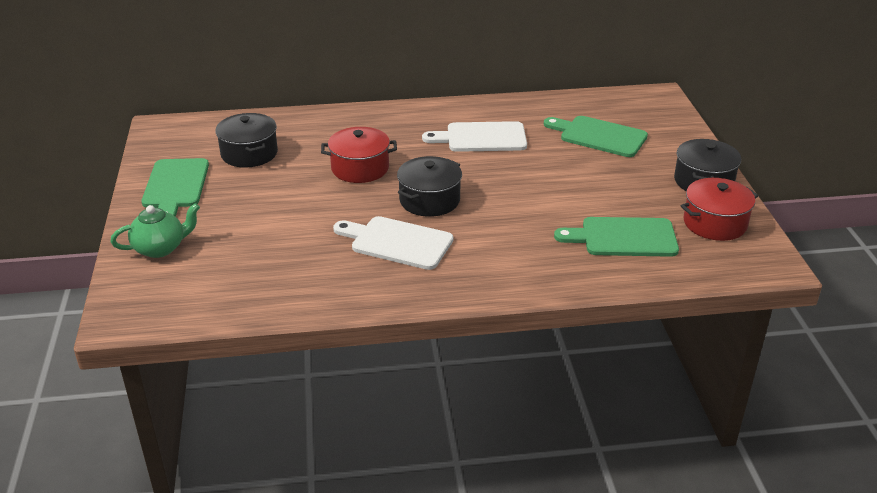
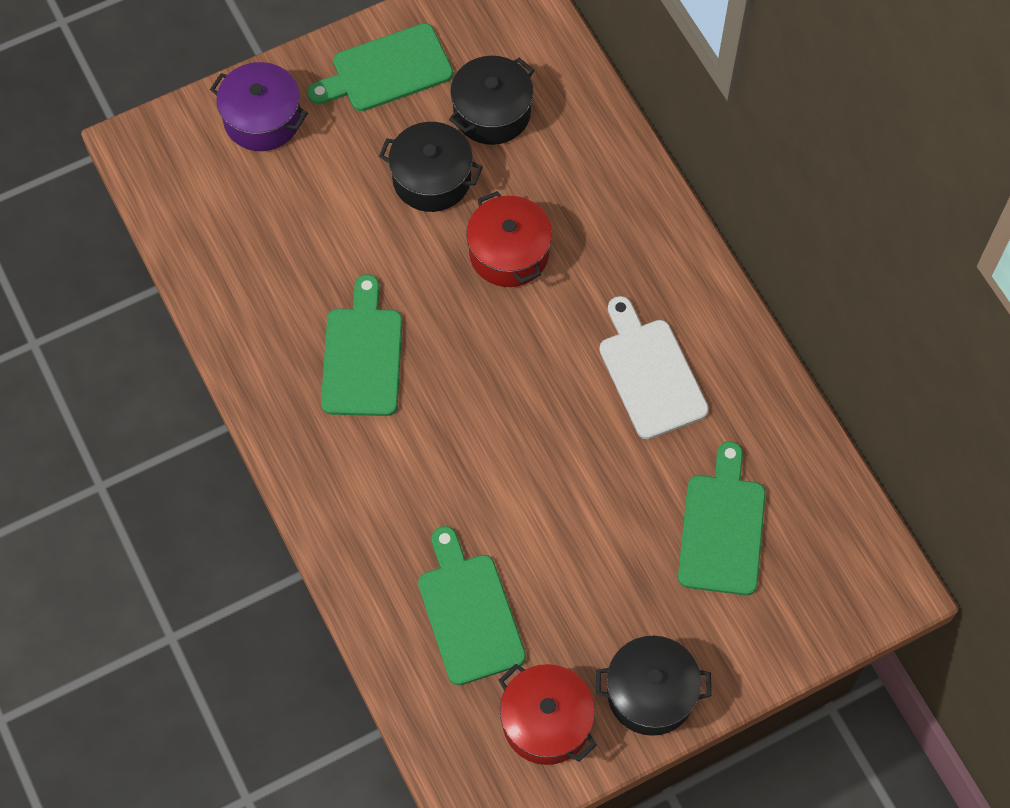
camera: 70 degrees right, 30 degrees up
green teapot [110,203,200,258] -> purple pot [210,62,308,151]
white cutting board [333,216,453,270] -> green cutting board [321,274,402,416]
black pot [397,156,462,217] -> black pot moved to [379,122,483,212]

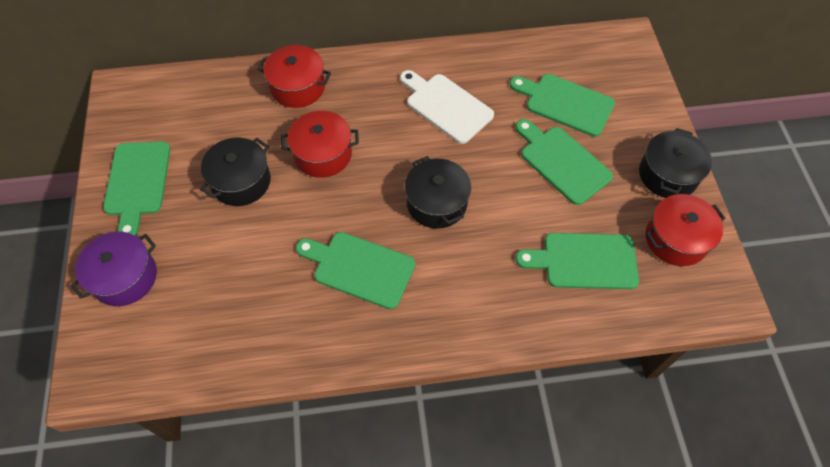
camera: 70 degrees left, 5 degrees down
black pot [449,56,534,145] -> black pot moved to [405,156,471,229]
white cutting board [599,296,709,439] -> white cutting board turned 45 degrees clockwise [400,70,494,144]
none -> red pot [258,45,331,108]
none -> green cutting board [515,119,613,205]

